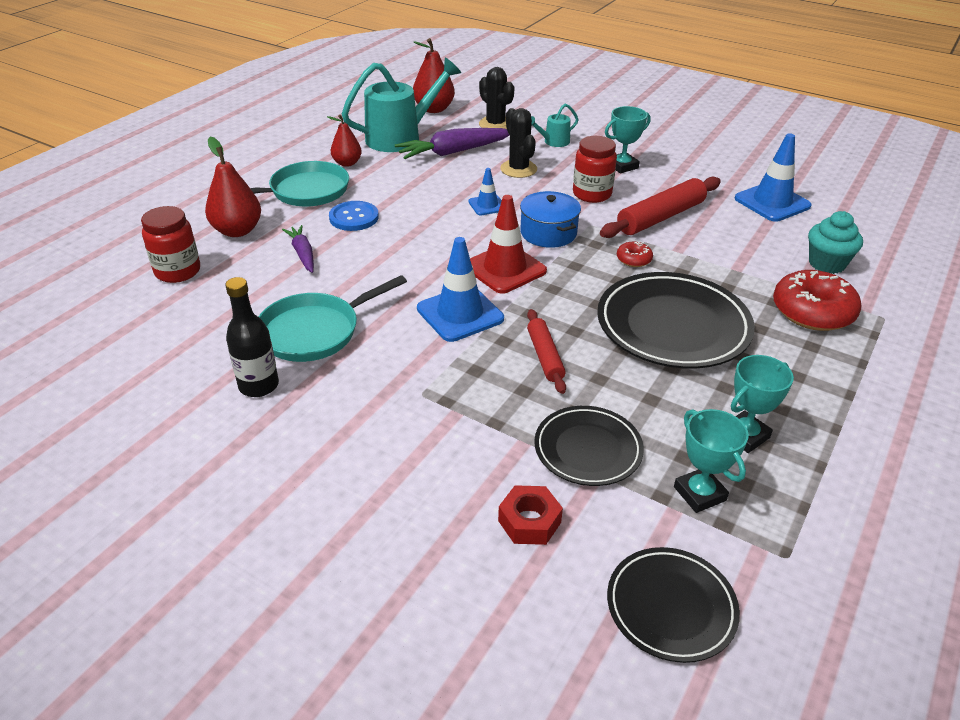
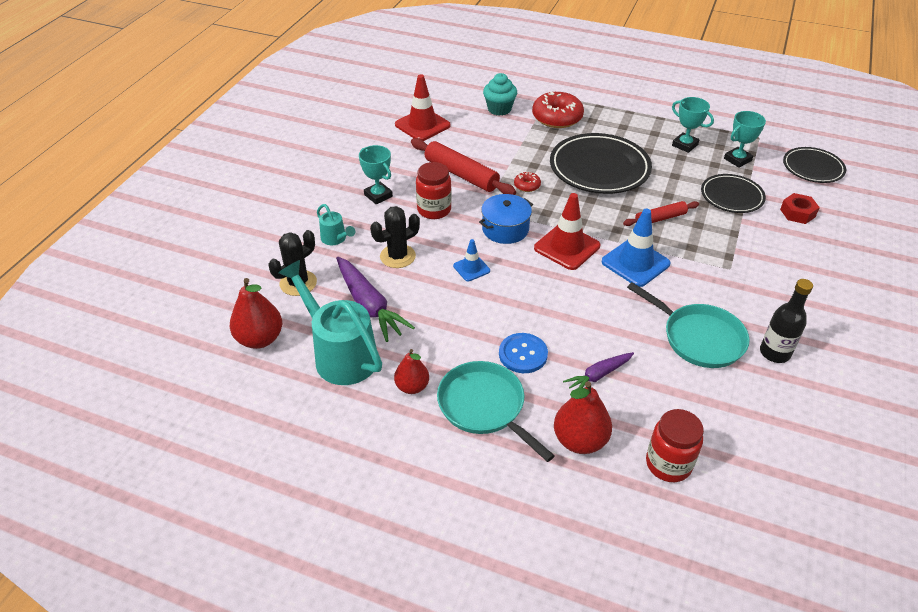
camera: 100 degrees left, 5 degrees up
blue traffic cone [735,133,812,222] -> red traffic cone [395,74,451,141]

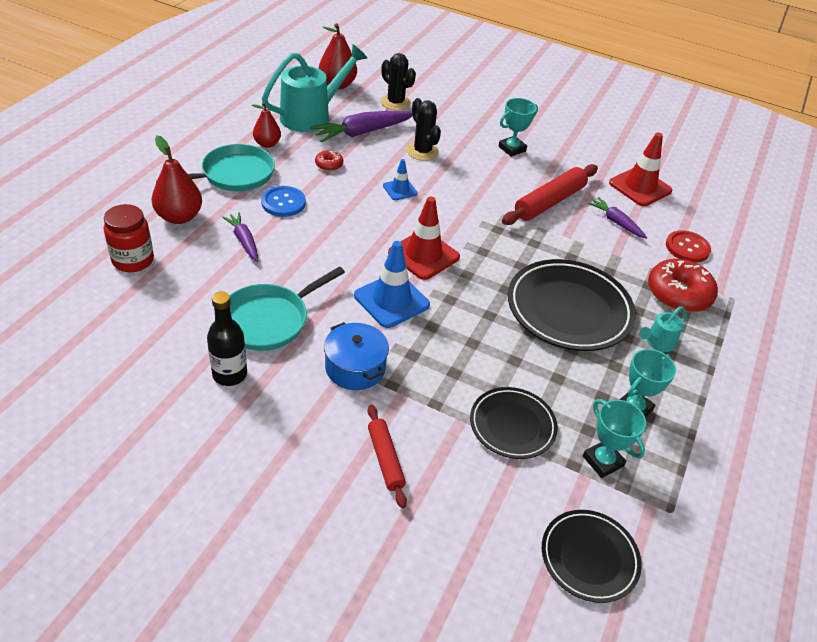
camera: 90 degrees right, 0 degrees up
turquoise watering can [317,204,355,245] -> turquoise watering can moved to [639,306,687,352]
red jar [416,162,452,219] -> none
blue pot [479,194,533,244] -> blue pot moved to [324,322,389,390]
turquoise cupcake [483,73,517,116] -> red button [666,230,711,263]
red donut [514,172,541,192] -> red donut moved to [315,150,343,171]
red rolling pin [623,201,699,226] -> red rolling pin moved to [368,405,407,508]
red nut [780,193,820,224] -> none
none -> purple carrot [588,197,647,239]

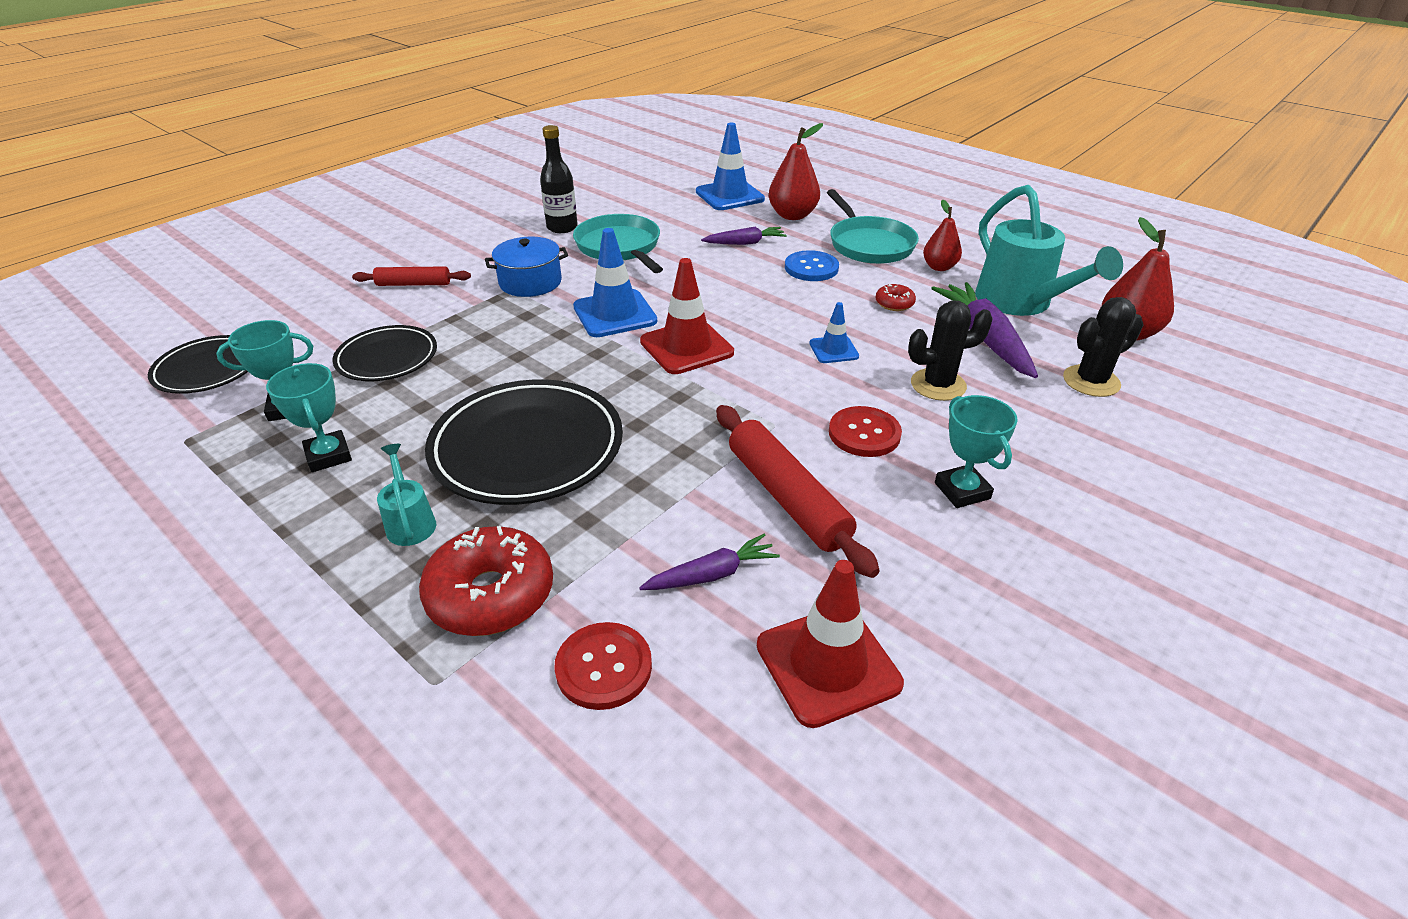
camera: 110 degrees right, 5 degrees down
red jar [104,204,154,272] -> blue traffic cone [696,123,765,210]
none -> red button [829,406,902,457]

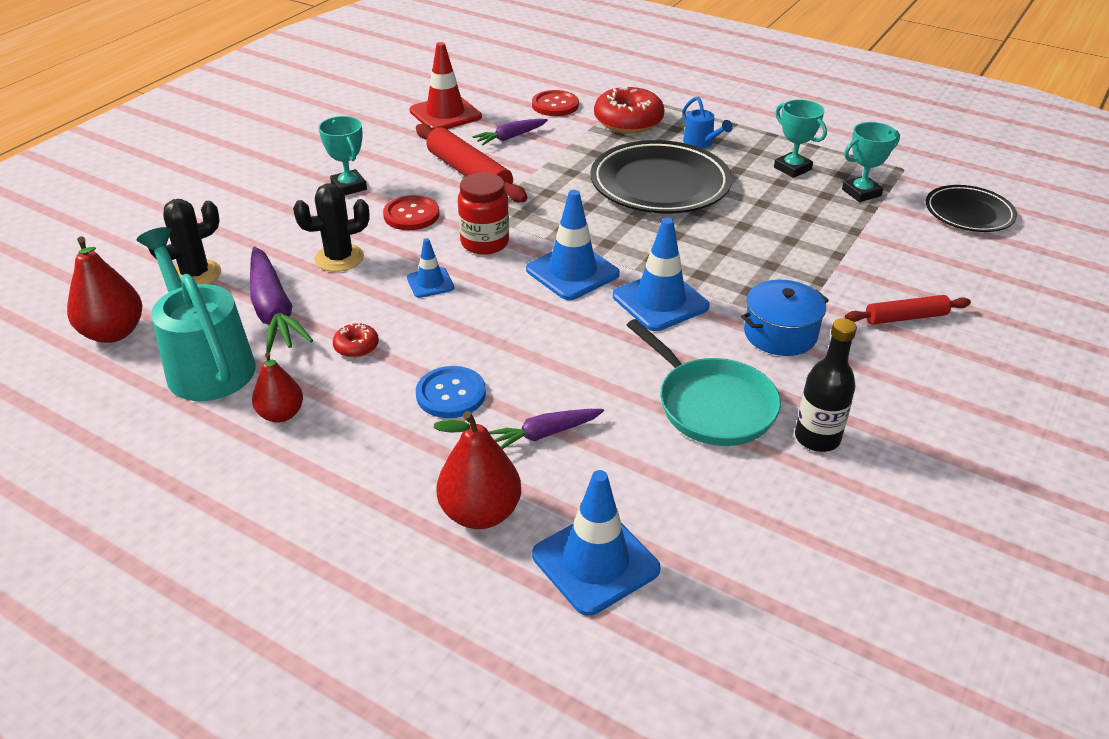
camera: 170 degrees right, 0 degrees up
black plate [332,325,437,381] -> none
turquoise watering can [377,444,436,546] -> blue watering can [682,97,733,148]
red traffic cone [640,258,734,374] -> blue traffic cone [526,190,620,300]
turquoise pan [827,189,919,264] -> none
none -> red jar [458,172,509,255]

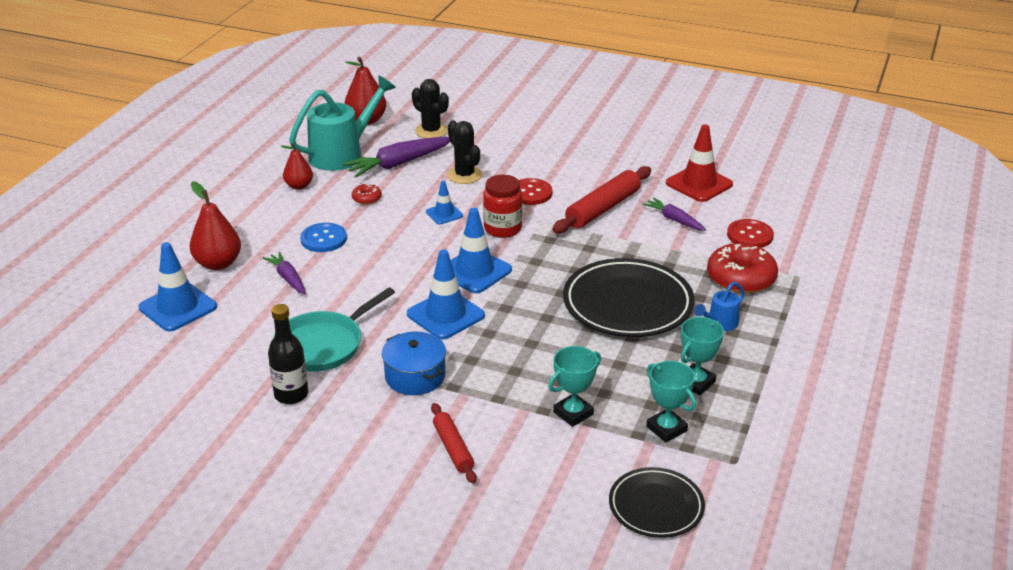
camera: 80 degrees right, 5 degrees down
turquoise trophy [319,116,367,195] -> turquoise trophy moved to [548,346,601,427]

